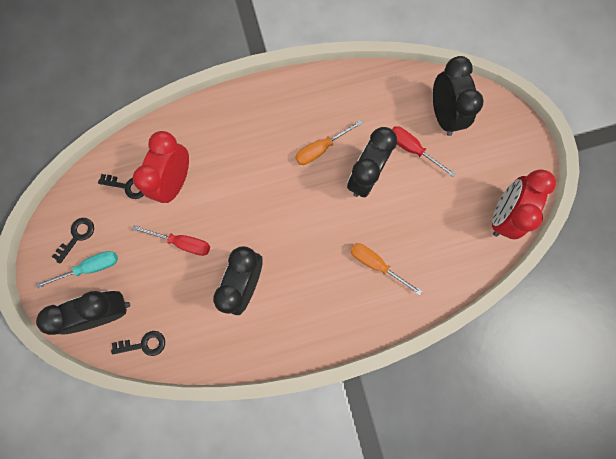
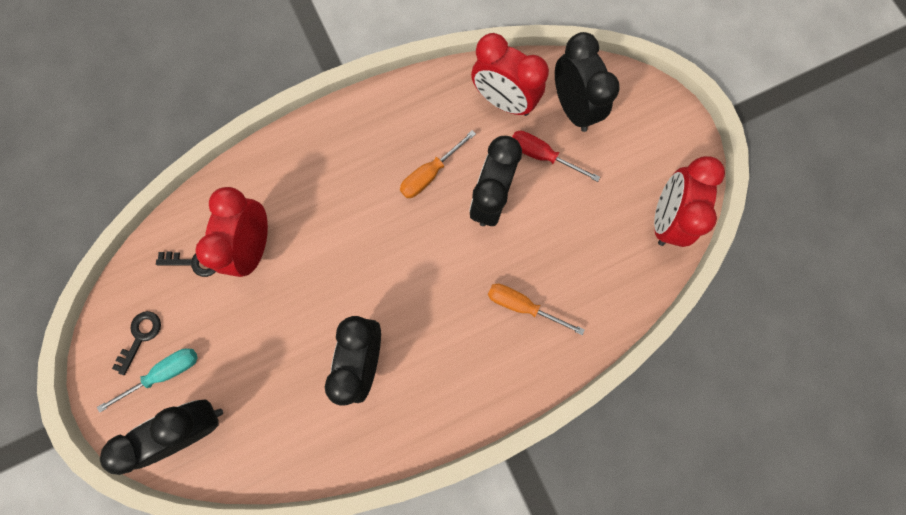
camera: 10 degrees left, 0 degrees up
black key [111,331,165,356] -> none
red screwdriver [132,225,210,256] -> none
none -> red clock [471,33,549,116]

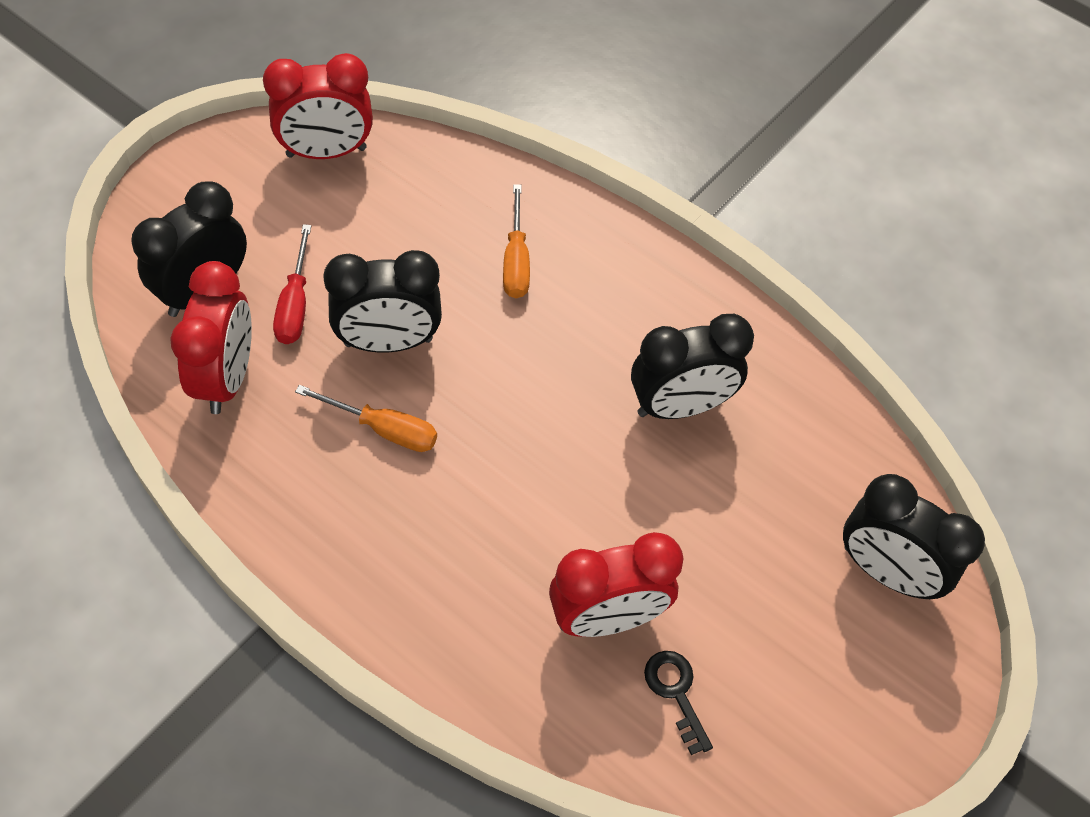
camera: 120 degrees left, 20 degrees down
turquoise screwdriver [97,349,197,413] -> none
black key [112,311,161,375] -> none

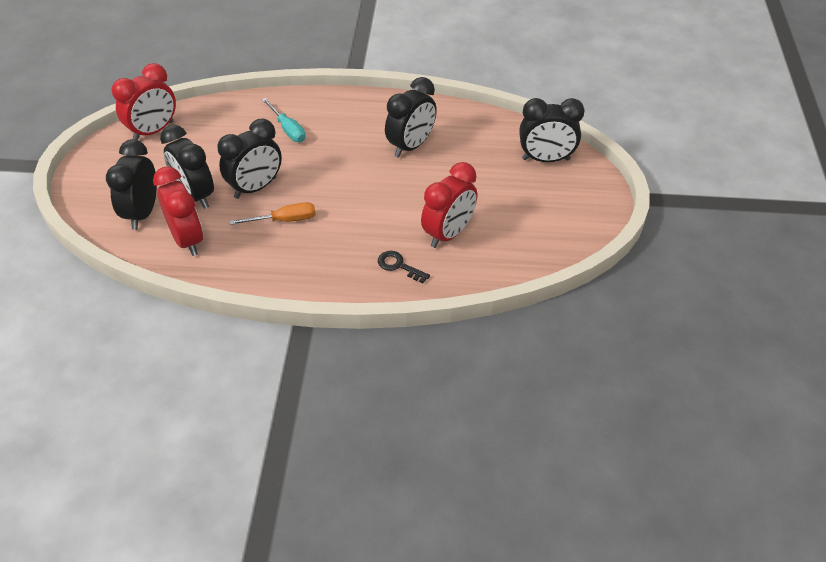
camera: 30 degrees left, 10 degrees down
red screwdriver [273,224,311,344] -> black clock [160,125,214,209]
orange screwdriver [503,184,530,298] -> turquoise screwdriver [262,98,306,142]
black key [644,651,713,755] -> black key moved to [378,251,430,283]

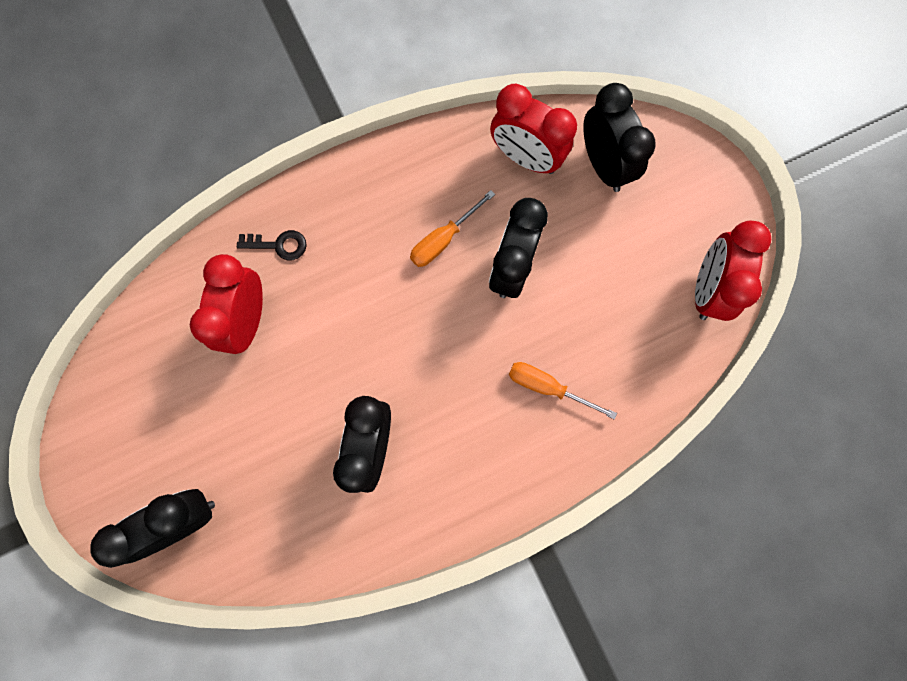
camera: 150 degrees right, 30 degrees up
black clock [160,125,214,209] -> none
turquoise screwdriver [262,98,306,142] -> orange screwdriver [509,362,617,420]

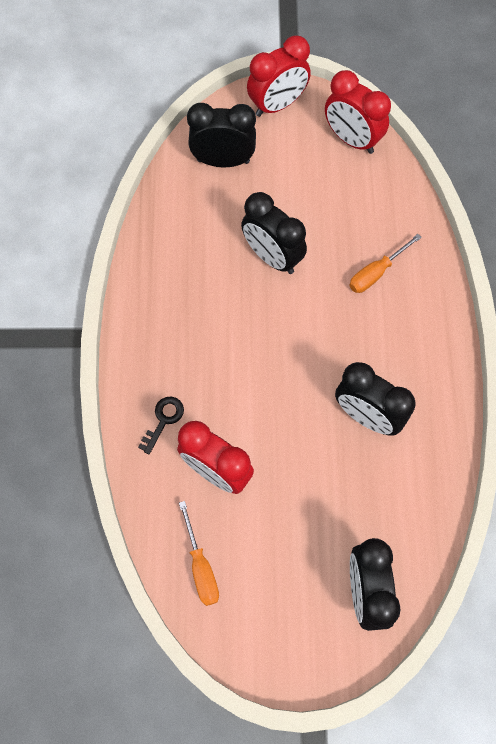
camera: 65 degrees left, 10 degrees down
orange screwdriver [410,190,495,267] -> orange screwdriver moved to [179,501,219,606]
red clock [490,84,577,174] -> red clock moved to [247,35,311,117]

